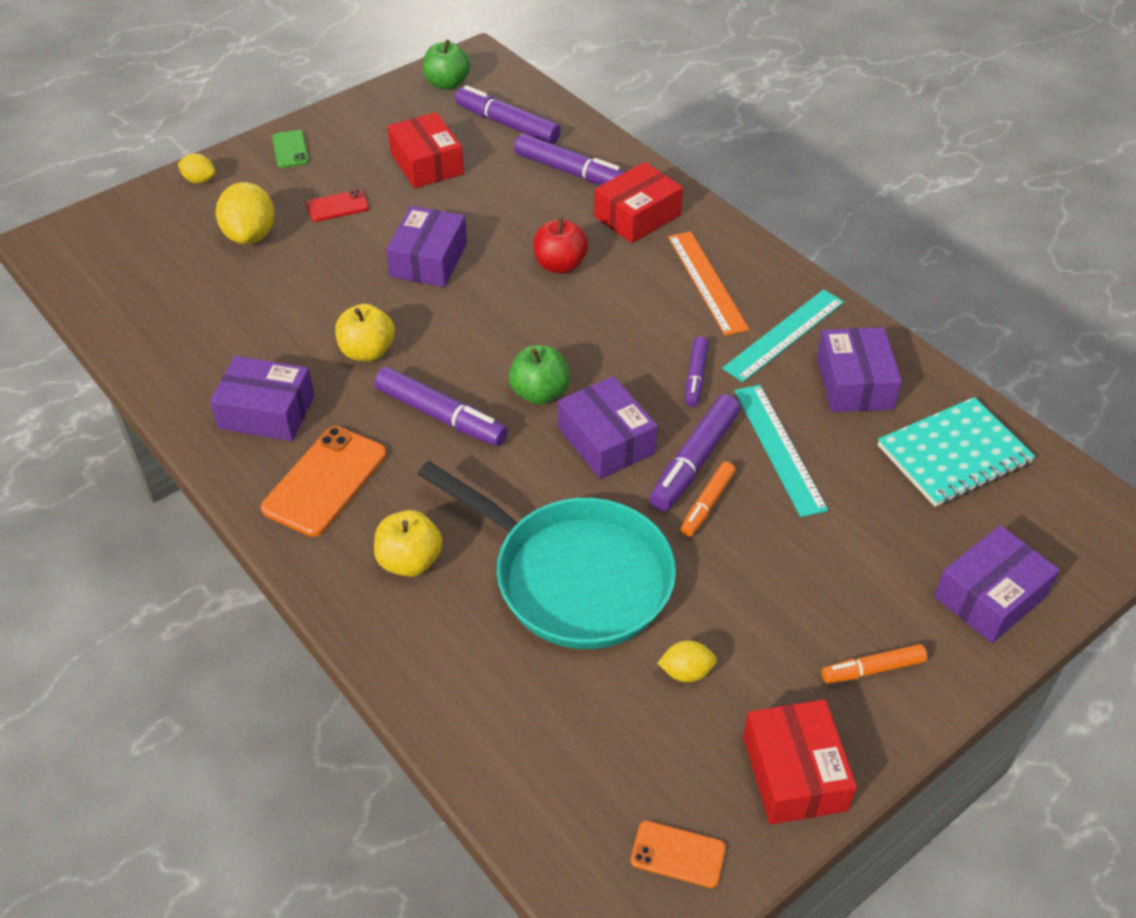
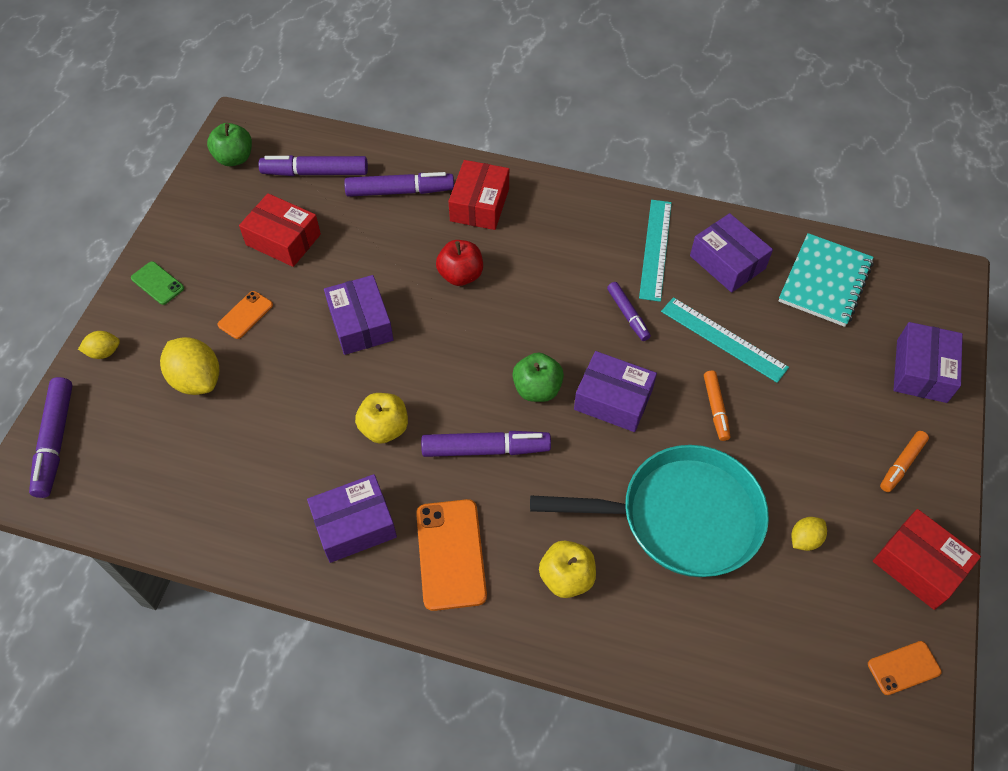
camera: 35 degrees left, 10 degrees up
red phone [306,190,369,222] -> orange phone [217,291,273,339]
purple marker [649,394,740,511] -> purple marker moved to [29,377,73,498]
orange ruler [668,231,749,336] -> none

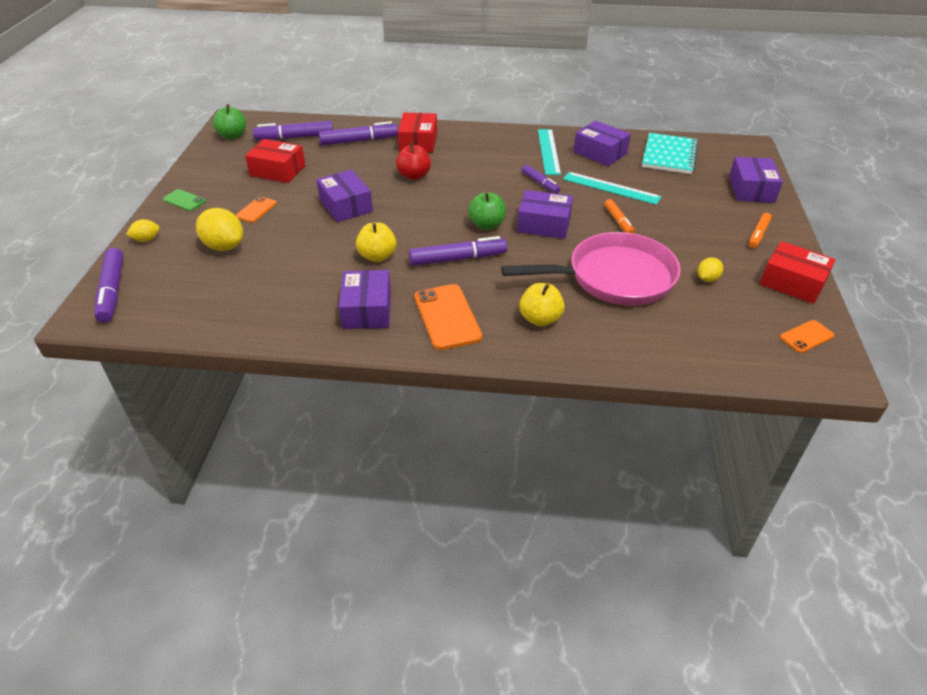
camera: 10 degrees left, 15 degrees down
purple box [307,474,397,563] -> purple box turned 60 degrees counterclockwise [339,270,391,329]
turquoise pan [530,445,769,577] -> pink pan [501,232,681,306]

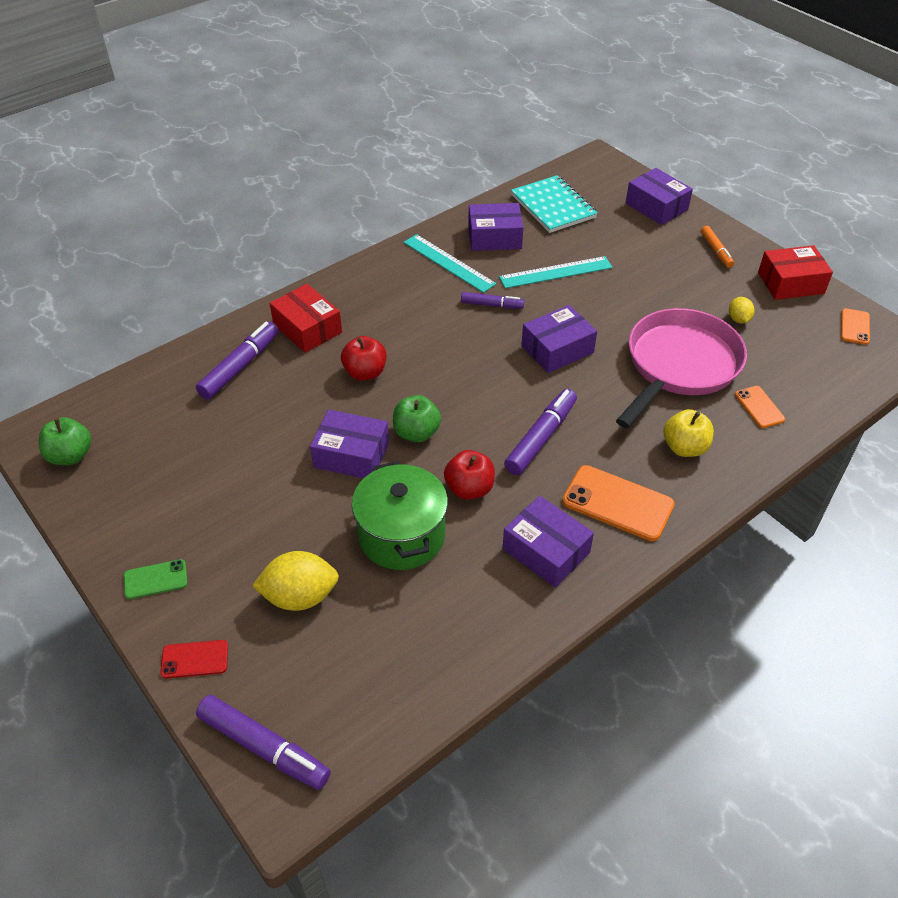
camera: 45 degrees left, 5 degrees up
yellow lemon [126,219,160,242] -> red phone [160,640,228,679]
orange phone [236,196,277,223] -> orange phone moved to [735,386,785,428]
red box [245,139,306,183] -> none
purple marker [253,121,333,140] -> none
yellow apple [356,222,396,262] -> red apple [444,450,495,500]
green apple [468,192,506,230] -> green apple moved to [393,395,441,442]
orange marker [604,199,635,234] -> none
none -> green pot [352,461,448,570]

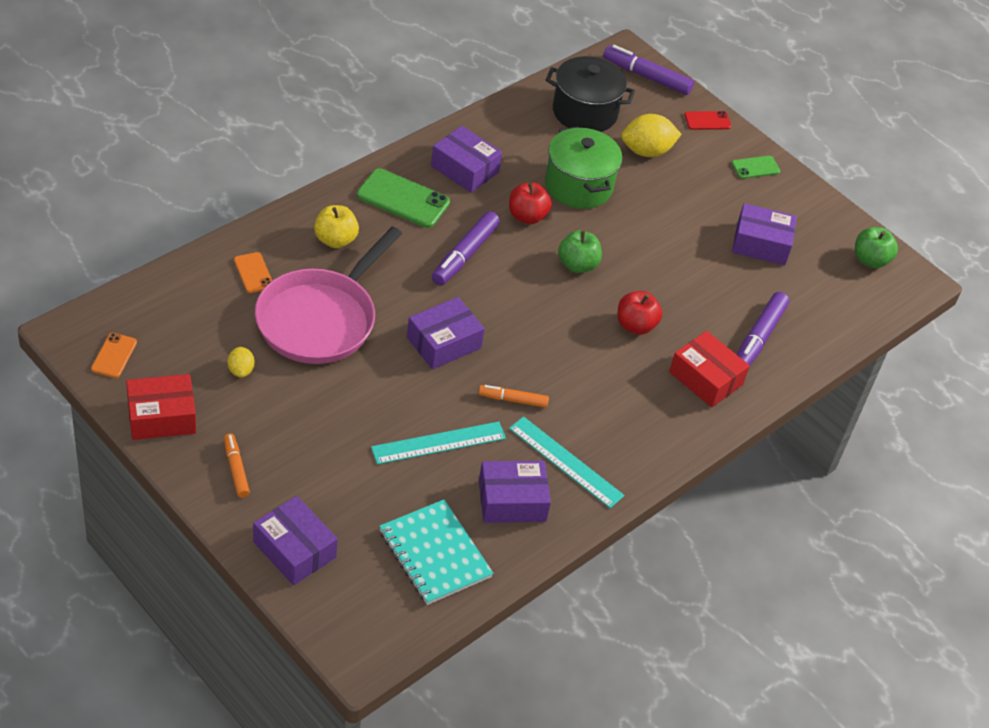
camera: 170 degrees right, 0 degrees up
purple box [310,409,389,478] -> purple box moved to [732,203,797,265]
purple marker [461,292,524,309] -> orange marker [478,385,549,408]
orange phone [562,465,675,541] -> green phone [357,168,450,228]
none -> black pot [546,56,635,132]

